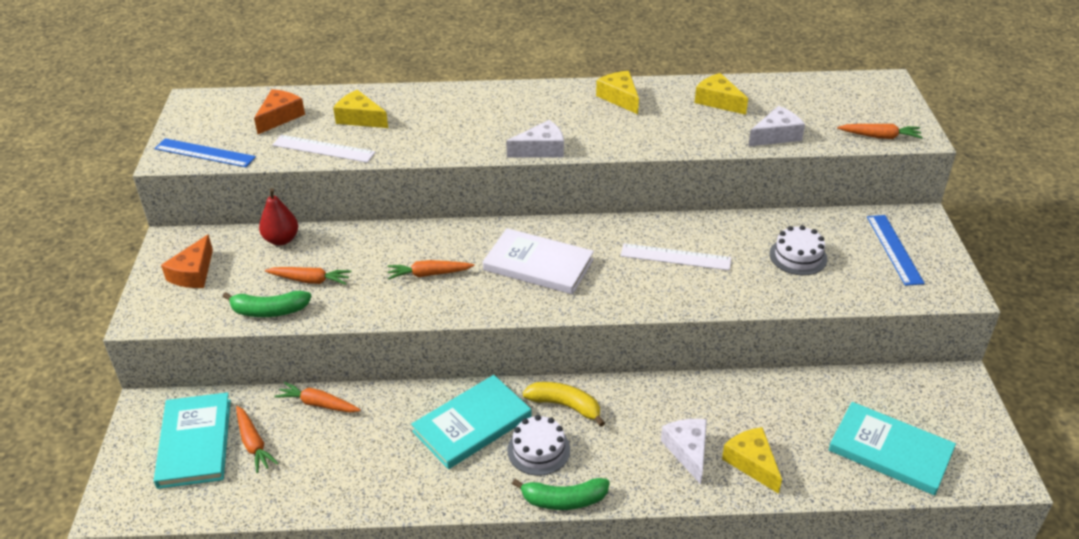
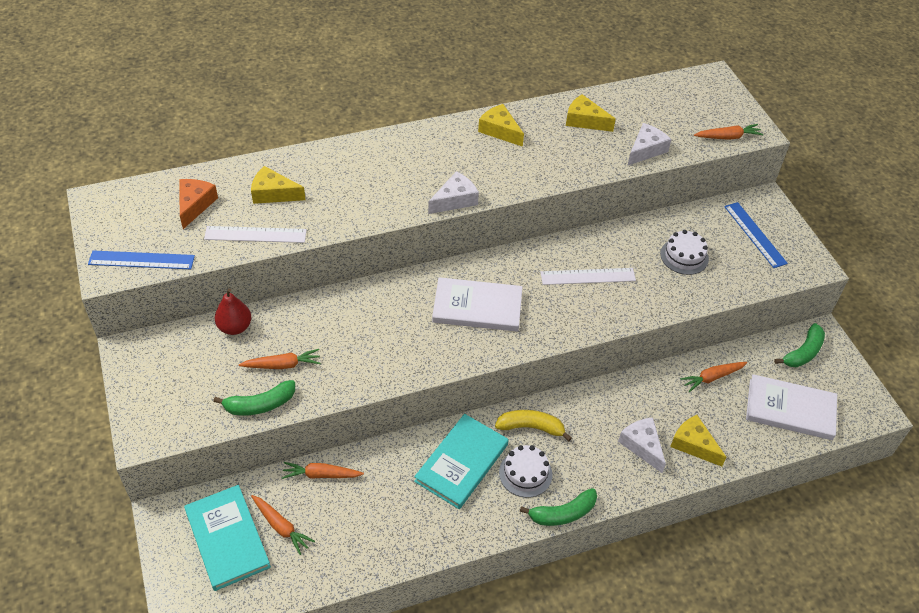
camera: 20 degrees left, 10 degrees up
orange cheese [161,234,213,288] -> none
orange carrot [387,260,474,280] -> orange carrot moved to [680,362,747,392]
turquoise book [829,402,956,495] -> white book [746,374,837,440]
none -> green banana [774,323,825,367]

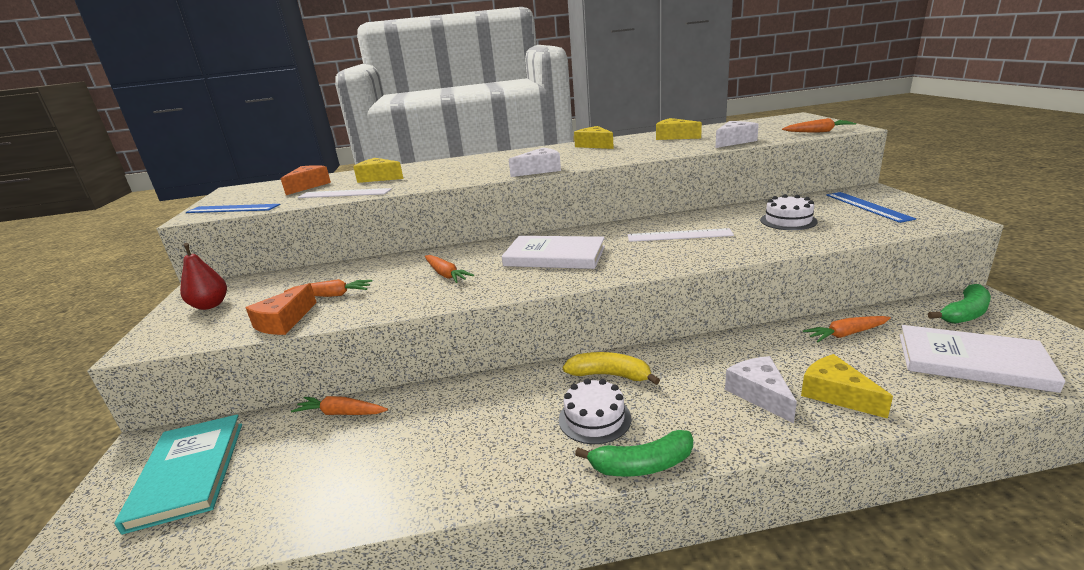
camera: 15 degrees right, 25 degrees down
green banana [213,380,295,416] -> orange cheese [246,283,317,335]
red pear [215,288,251,335] -> red pear moved to [180,243,227,310]
orange carrot [251,495,315,555] -> orange carrot moved to [425,255,474,283]
turquoise book [414,414,509,509] -> none

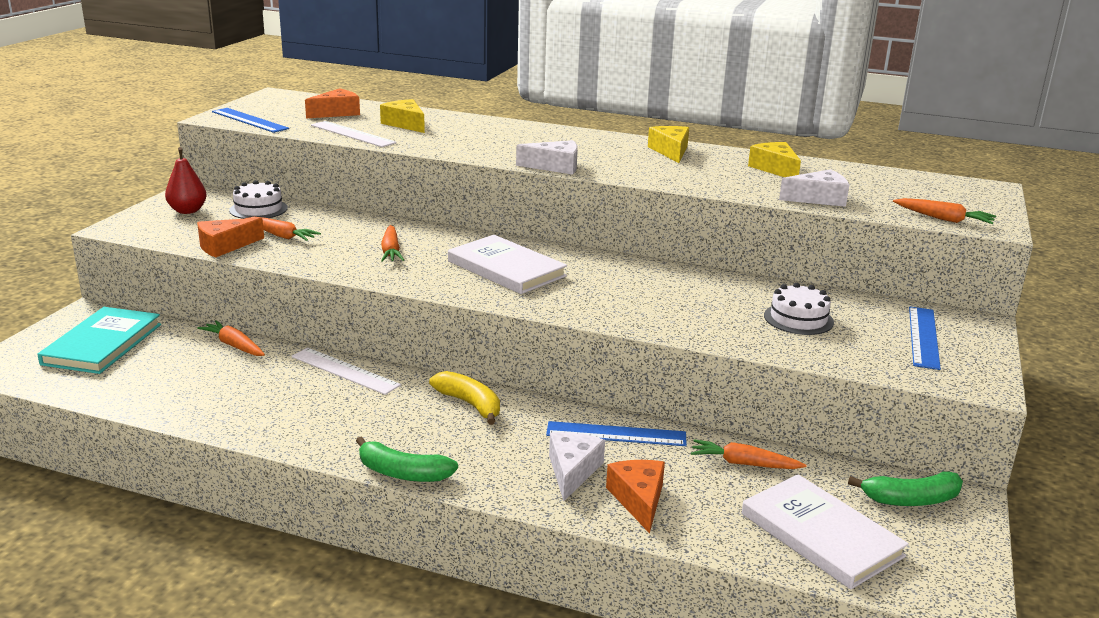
camera: 25 degrees right, 0 degrees up
white cake [559,379,631,444] -> white cake moved to [229,180,288,219]
white ruler [628,228,734,242] -> white ruler moved to [291,348,401,395]
yellow cheese [801,354,893,419] -> orange cheese [606,460,665,534]
none -> blue ruler [546,421,687,446]

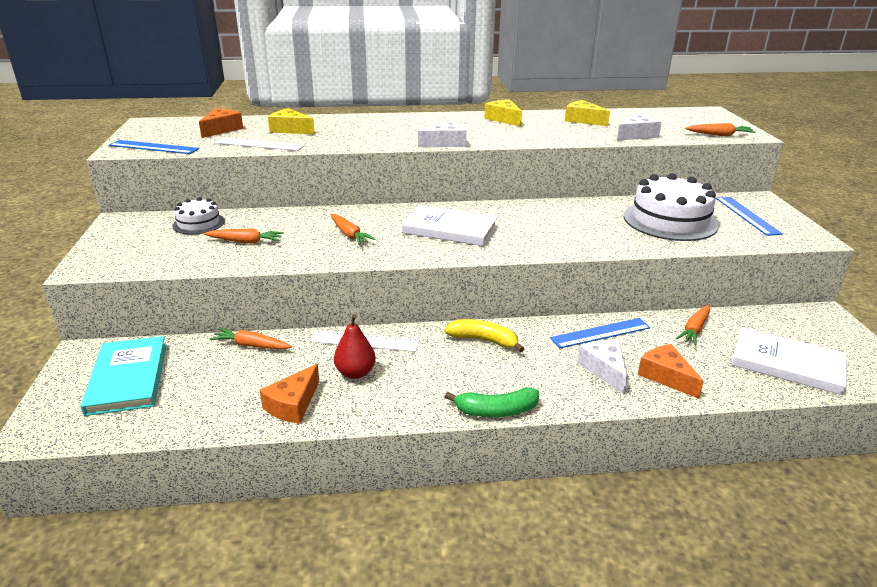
camera: 25 degrees left, 5 degrees up
red pear [165,147,207,214] -> red pear moved to [334,314,376,379]
orange cheese [197,218,264,257] -> orange cheese moved to [260,364,319,424]
orange carrot [691,439,807,469] -> orange carrot turned 45 degrees counterclockwise [676,305,710,345]
white cake [764,283,834,335] -> white cake [624,173,718,241], size x1.86
green banana [848,471,963,506] -> none

